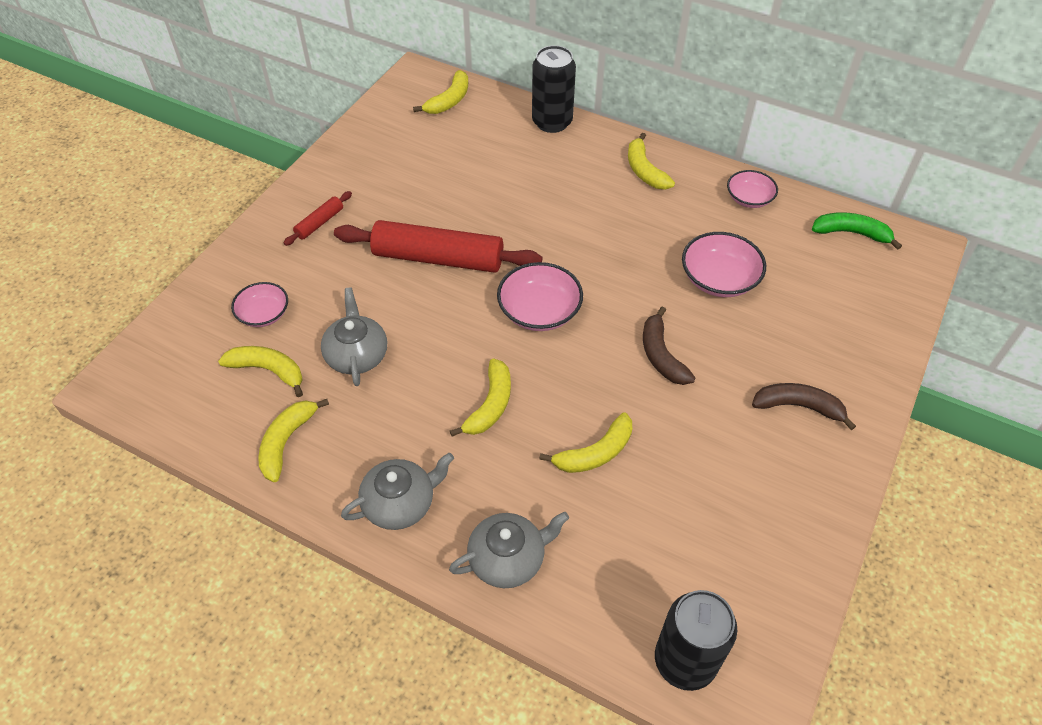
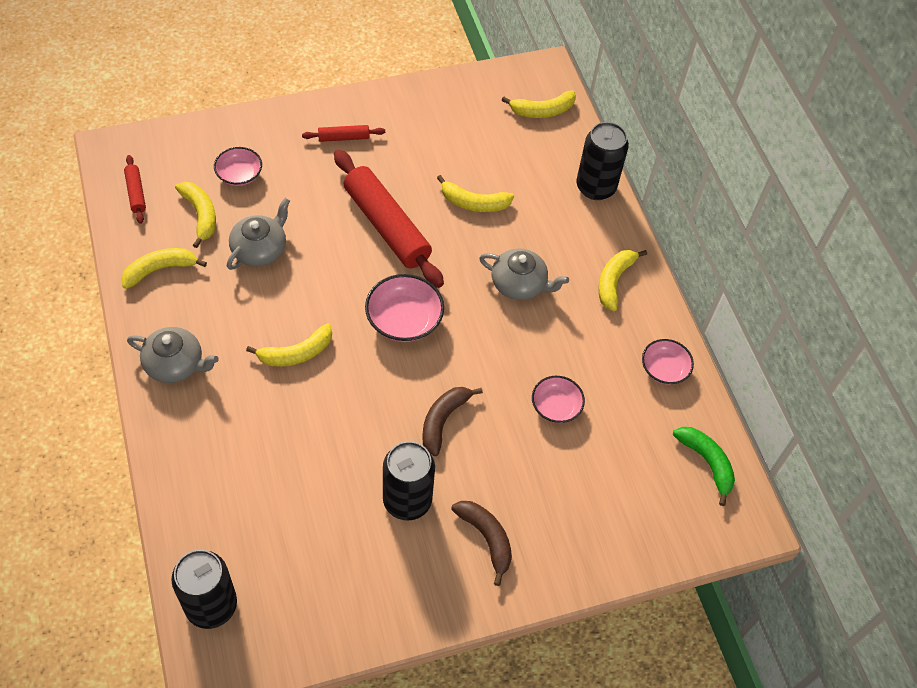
camera: 40 degrees right, 5 degrees up
grey teapot [449,512,569,588] -> grey teapot moved to [479,248,569,300]
yellow banana [539,412,632,473] -> yellow banana moved to [437,175,514,212]
pink bowl [682,232,766,297] -> pink bowl [532,376,585,423], size x0.65
none -> red rolling pin [124,155,146,224]
none -> black can [383,441,435,521]

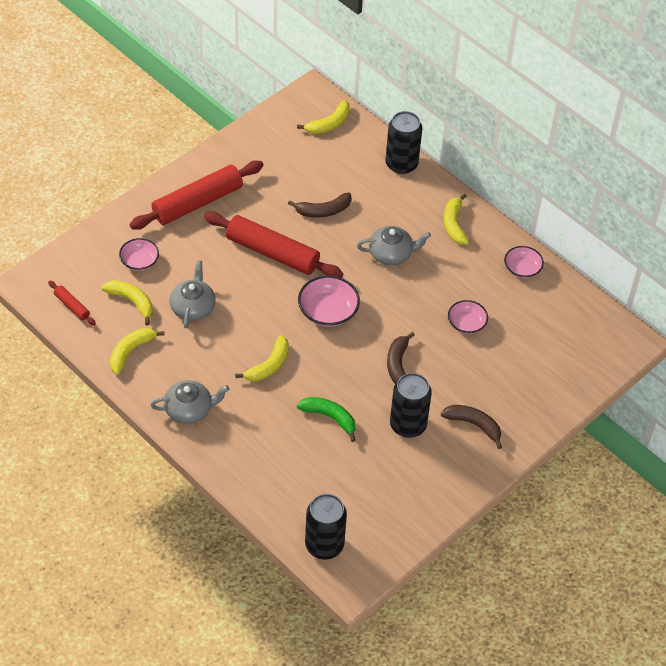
camera: 25 degrees left, 5 degrees down
red rolling pin [302,125,385,142] -> red rolling pin [129,160,264,230], size x2.22
yellow banana [437,175,514,212] -> brown banana [288,192,352,218]
green banana [673,427,735,506] -> green banana moved to [297,397,356,442]

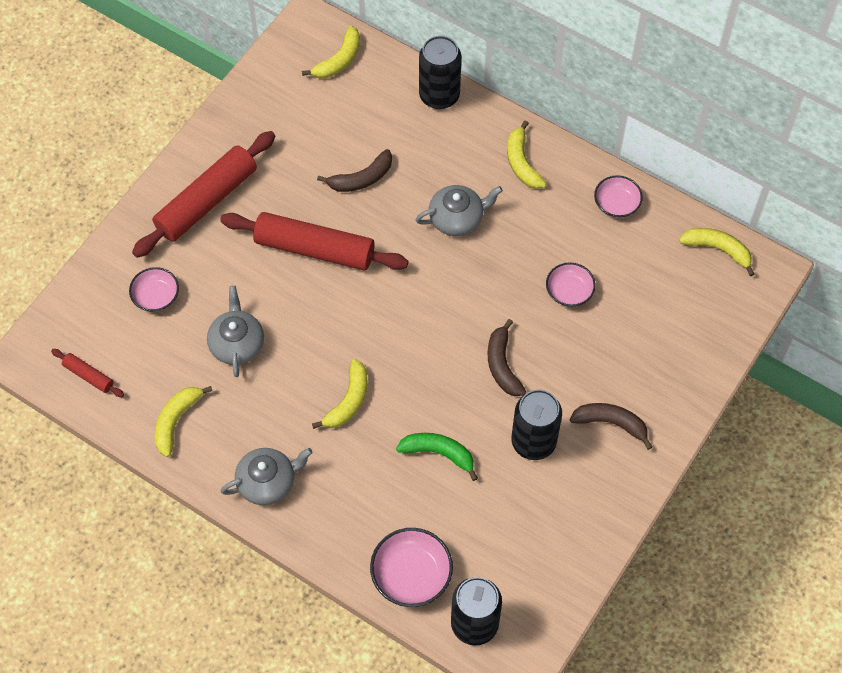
camera: 10 degrees left, 10 degrees up
yellow banana [102,280,153,325] -> yellow banana moved to [679,228,754,276]
pink bowl [298,276,360,327] -> pink bowl moved to [370,528,453,607]

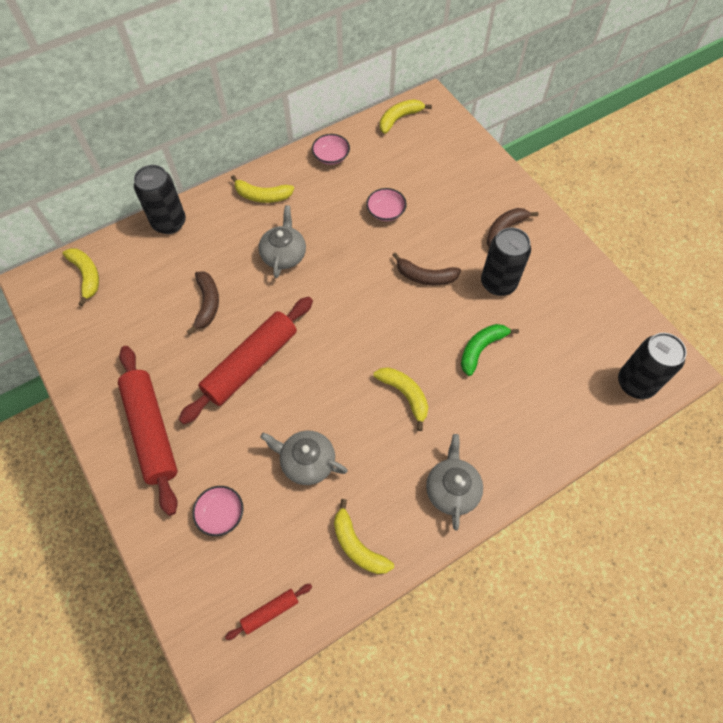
camera: 65 degrees left, 0 degrees up
pink bowl [370,528,453,607] -> none

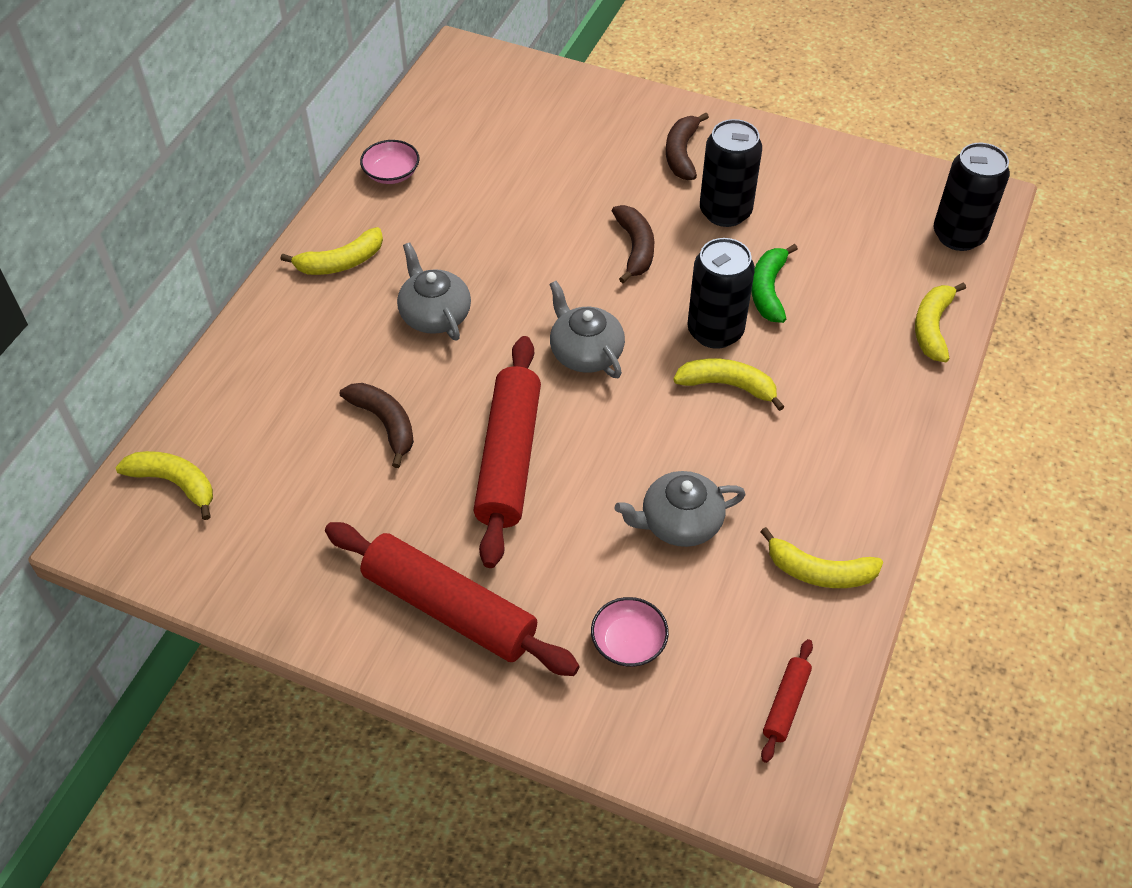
camera: 35 degrees left, 10 degrees down
black can [134,165,186,234] -> black can moved to [687,238,755,349]
pink bowl [366,188,407,221] -> none
yellow banana [380,99,432,134] -> yellow banana moved to [915,282,966,362]
brown banana [393,252,461,285] -> brown banana turned 75 degrees counterclockwise [612,205,654,283]
grey teapot [426,434,483,531] -> grey teapot moved to [549,281,625,378]

